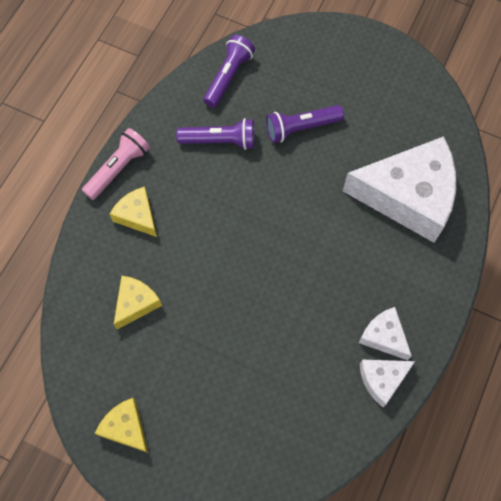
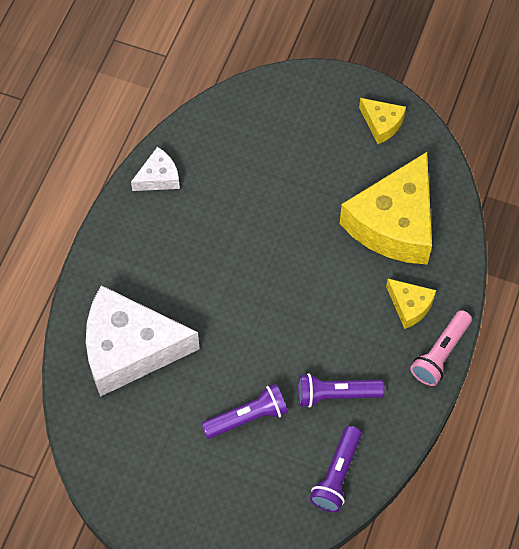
camera: 175 degrees right, 5 degrees down
yellow cheese [114,276,162,330] -> yellow cheese [340,152,432,265], size x2.18
white cheese [359,307,412,360] -> none

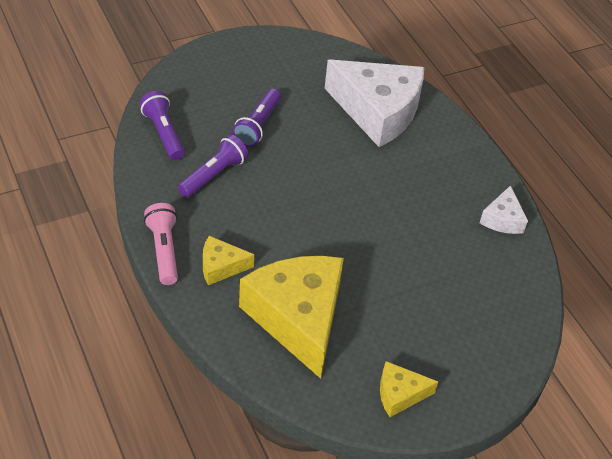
camera: 130 degrees right, 15 degrees down
white cheese [86,285,200,397] -> white cheese turned 75 degrees clockwise [325,60,424,147]

